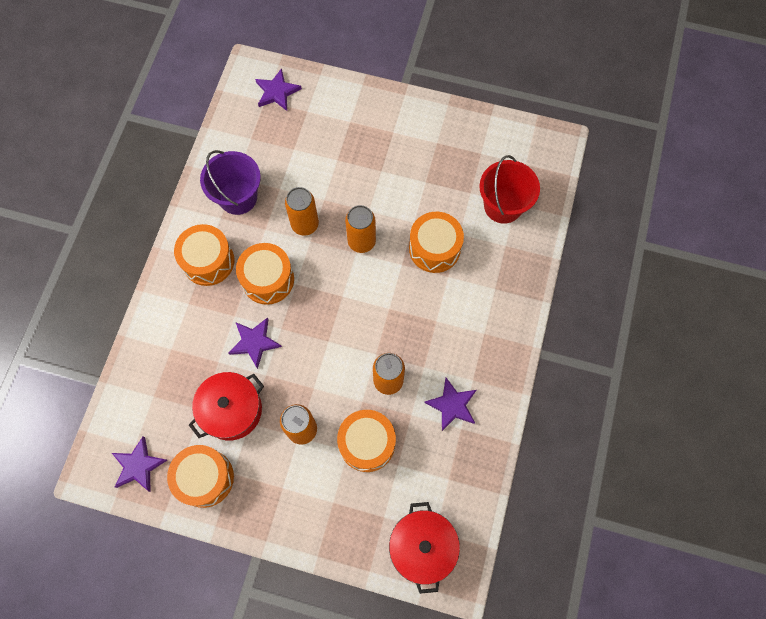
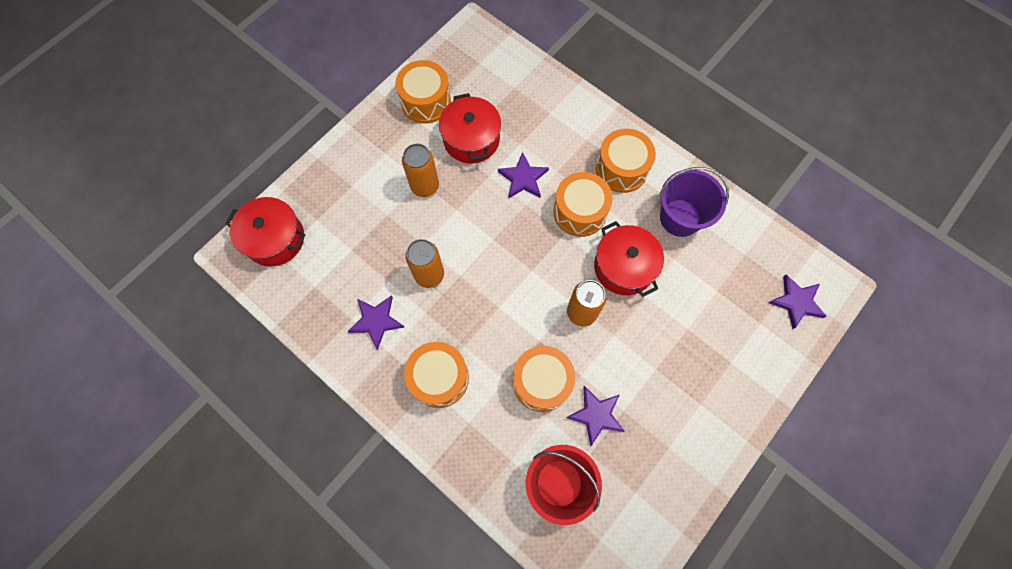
camera: 115 degrees right, 0 degrees up
purple star [112,436,167,492] -> purple star moved to [566,386,625,446]
orange can [285,187,319,236] -> red pot [594,221,664,297]
orange drum [337,410,396,472] -> orange drum moved to [404,342,469,408]

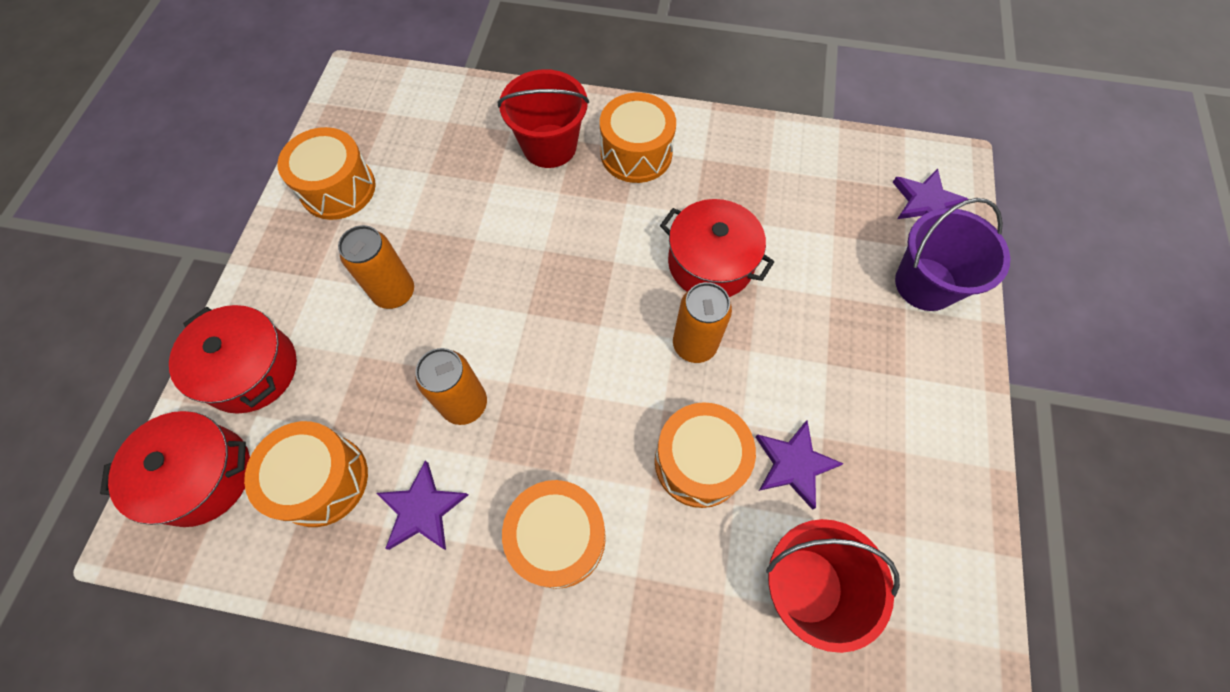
camera: 30 degrees left, 5 degrees down
red pot [439,93,501,163] -> red pot moved to [169,305,297,414]
purple star [498,152,549,199] -> none
orange drum [553,172,613,237] -> orange drum moved to [244,421,368,527]
purple bucket [659,167,729,237] -> purple bucket moved to [895,198,1010,311]
none -> red bucket [498,69,589,168]

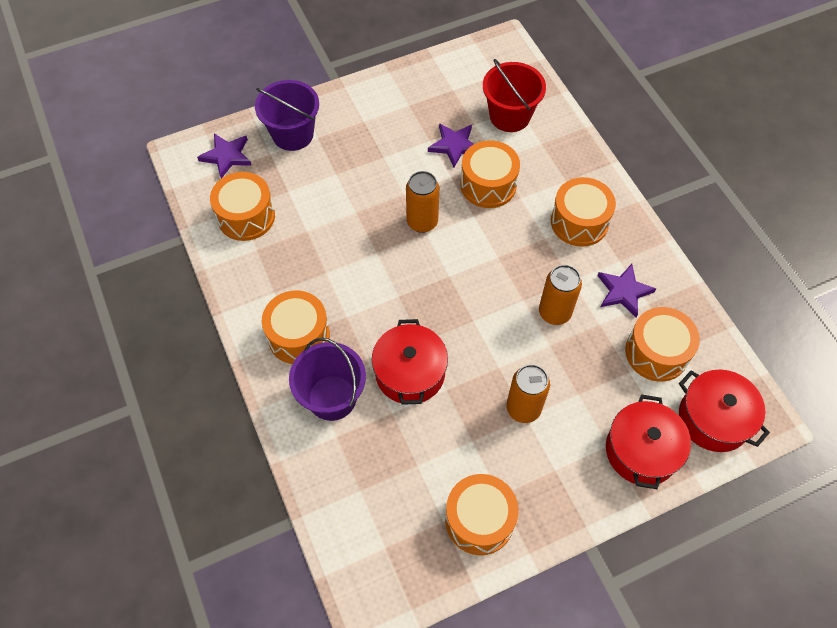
camera: 125 degrees left, 5 degrees down
red bucket [498,69,589,168] -> purple bucket [289,338,366,421]
red pot [660,199,774,297] -> red pot moved to [372,319,448,405]
none -> orange drum [210,172,275,241]

